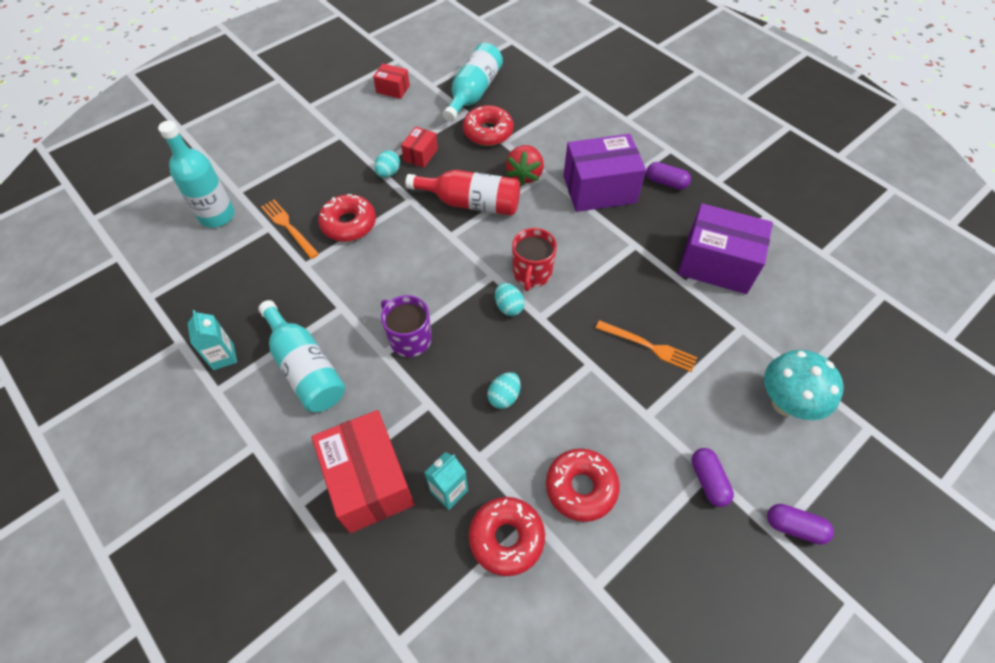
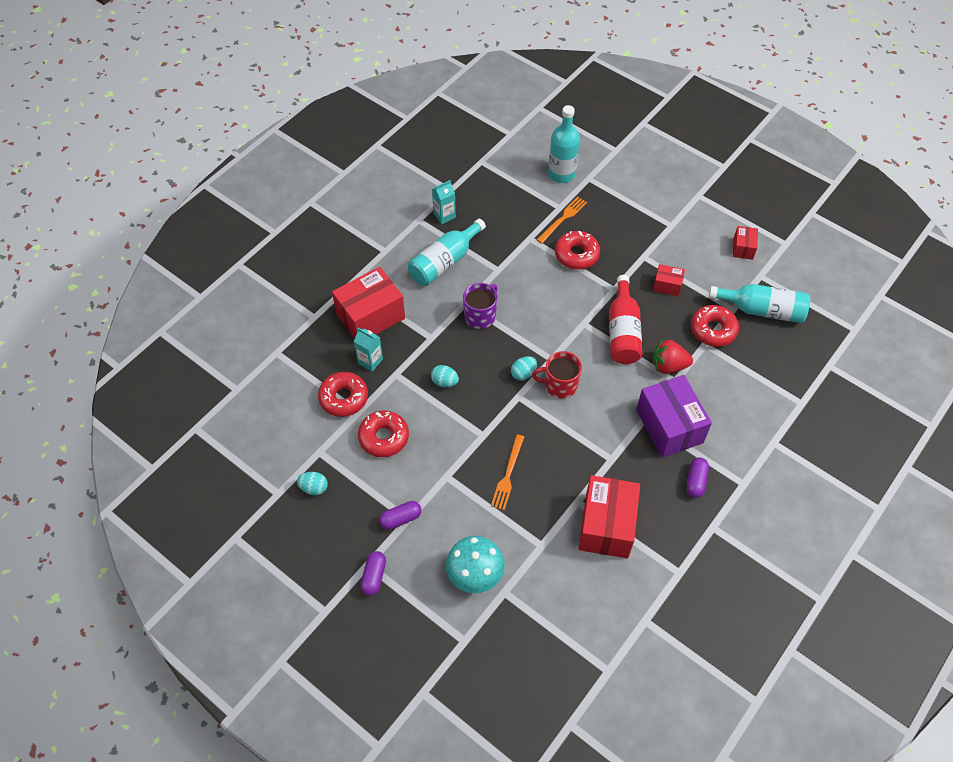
camera: 80 degrees right, 0 degrees up
turquoise egg [374,150,400,178] -> turquoise egg moved to [297,472,328,495]
purple box [678,203,773,294] -> red box [579,475,640,558]

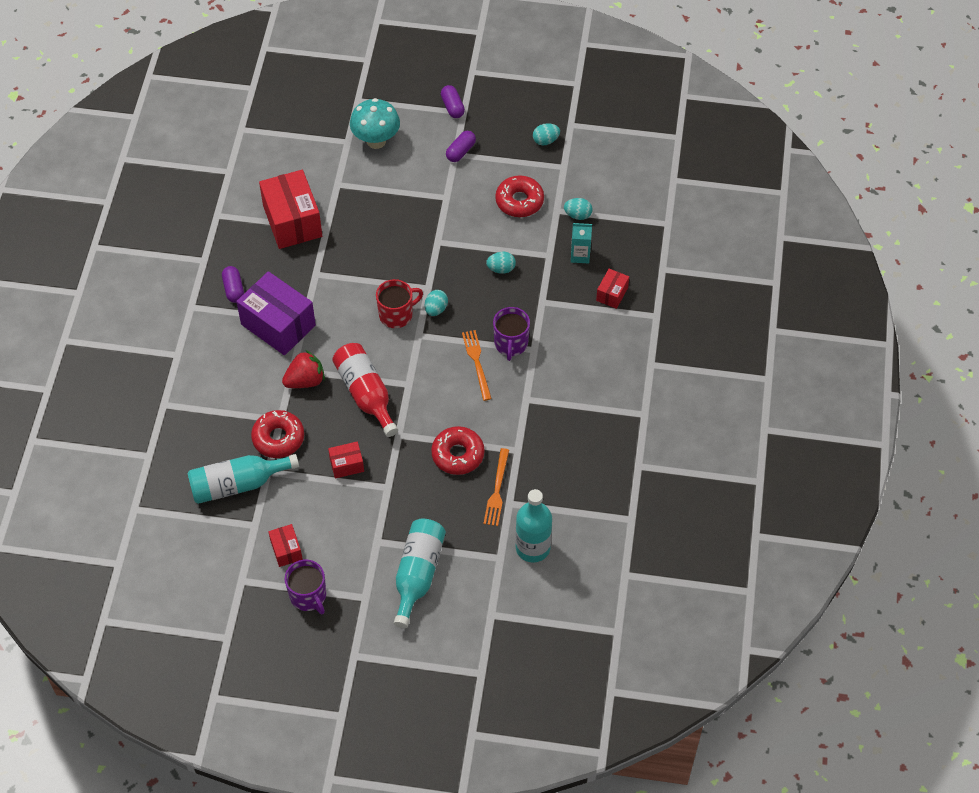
camera: 150 degrees right, 0 degrees up
red donut [318,372,368,417] -> turquoise egg [564,198,592,220]
red box [332,267,405,339] -> red box [596,269,629,309], size x0.49
turquoise bottle [408,219,486,286] -> turquoise bottle moved to [394,519,446,628]
turquoise carton [432,180,456,224] -> none
orange fork [491,435,524,511] -> orange fork moved to [462,330,492,401]
none -> purple mug [285,560,326,614]

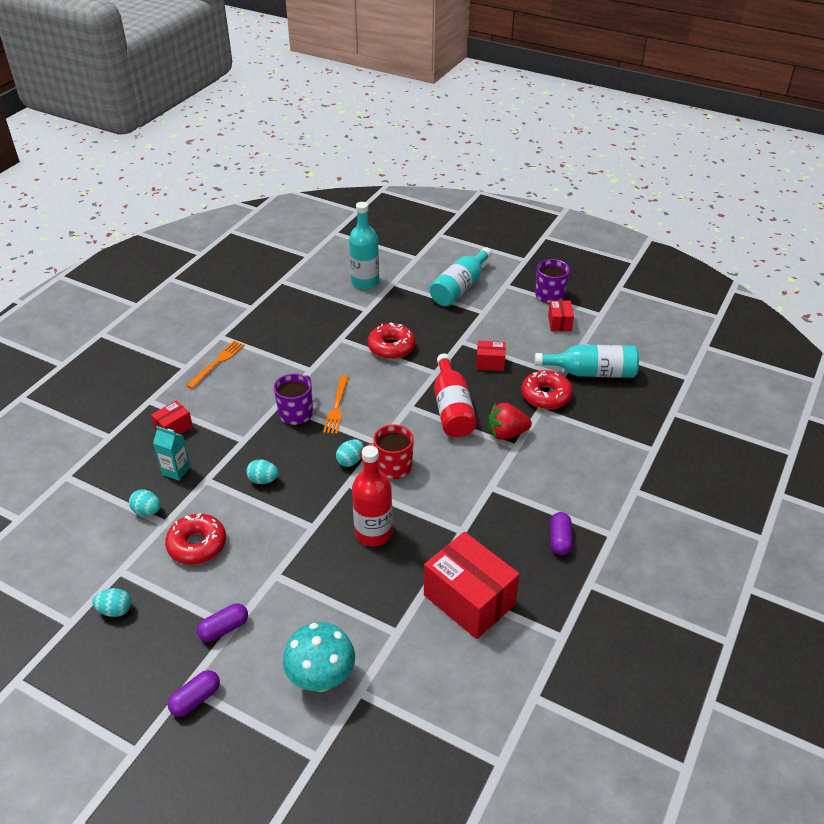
camera: 160 degrees left, 15 degrees down
purple box [236,271,316,355] -> none
red box [259,170,322,249] -> red box turned 45 degrees counterclockwise [424,532,520,639]
purple capsule [441,85,465,118] -> purple capsule turned 45 degrees clockwise [168,670,220,717]
orange fork [483,448,509,526] -> orange fork moved to [186,341,245,389]
none -> red bottle [352,445,393,546]

